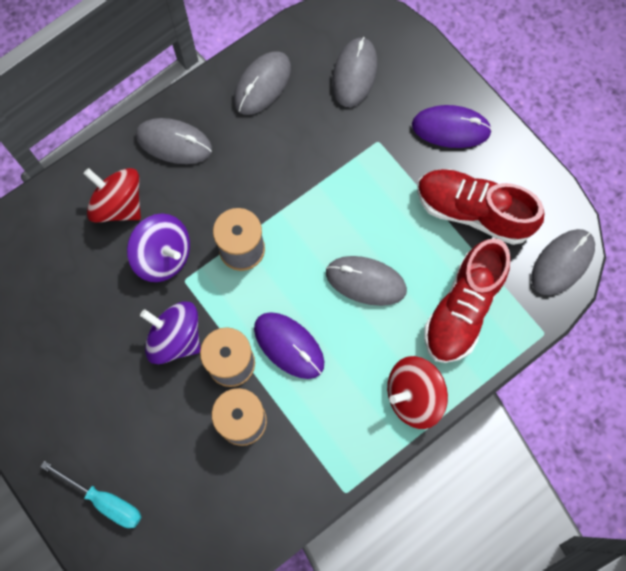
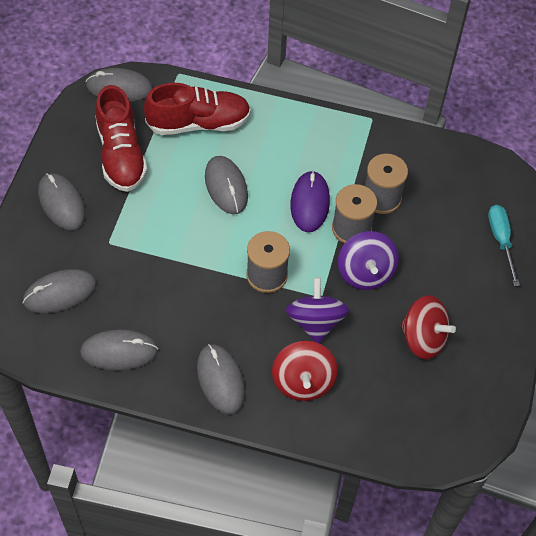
camera: 130 degrees left, 15 degrees down
red spinning top [387,356,448,429] -> red spinning top moved to [401,295,456,359]
purple mouse [412,105,492,148] -> grey mouse [38,173,86,230]

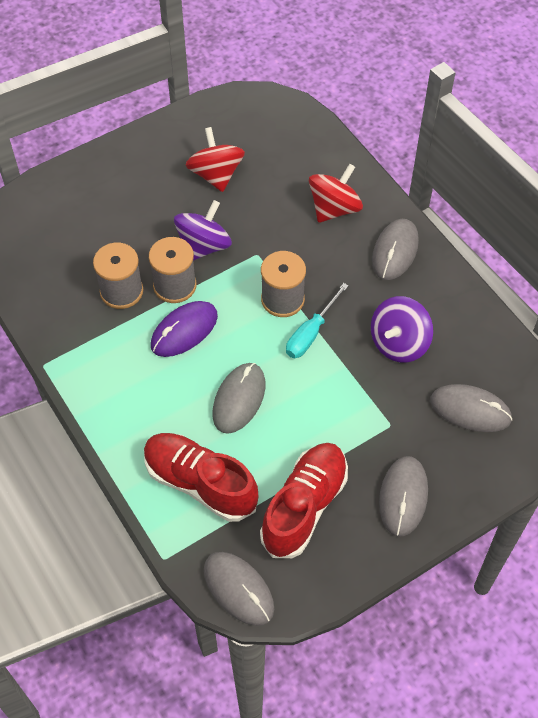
camera: 135 degrees left, 0 degrees up
grey mouse [80,329,158,370] -> none
purple spinning top [286,277,349,343] -> purple spinning top moved to [371,296,433,363]
turquoise screwdriver [488,205,520,286] -> turquoise screwdriver moved to [286,283,349,358]

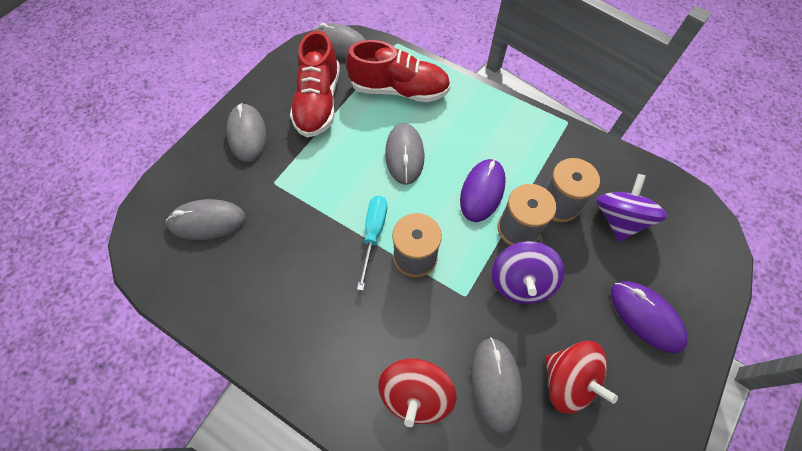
camera: 155 degrees right, 5 degrees up
purple spinning top [371,296,433,363] -> purple spinning top moved to [596,174,667,242]
grey mouse [372,219,419,280] -> grey mouse moved to [471,337,523,434]
none -> purple mouse [611,281,688,353]

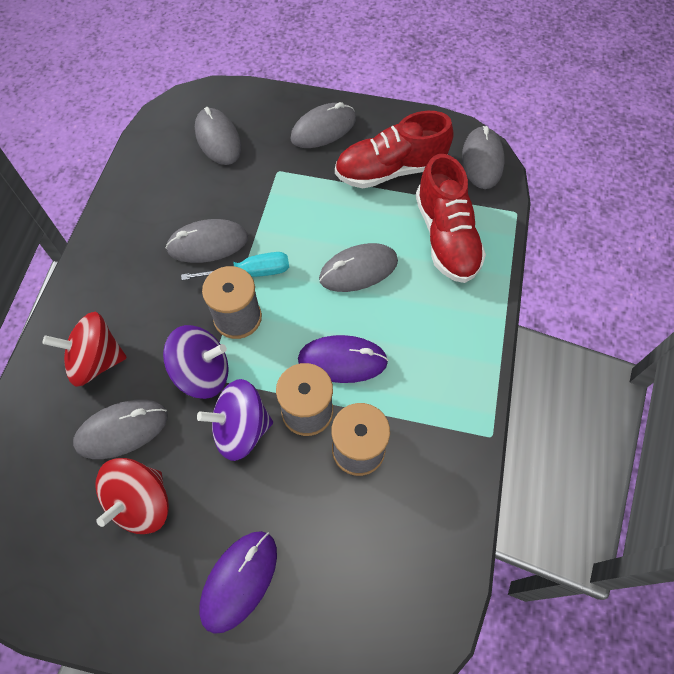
camera: 70 degrees right, 0 degrees up
purple spinning top [596,174,667,242] -> purple spinning top moved to [163,325,229,399]
none -> grey mouse [166,219,248,263]

